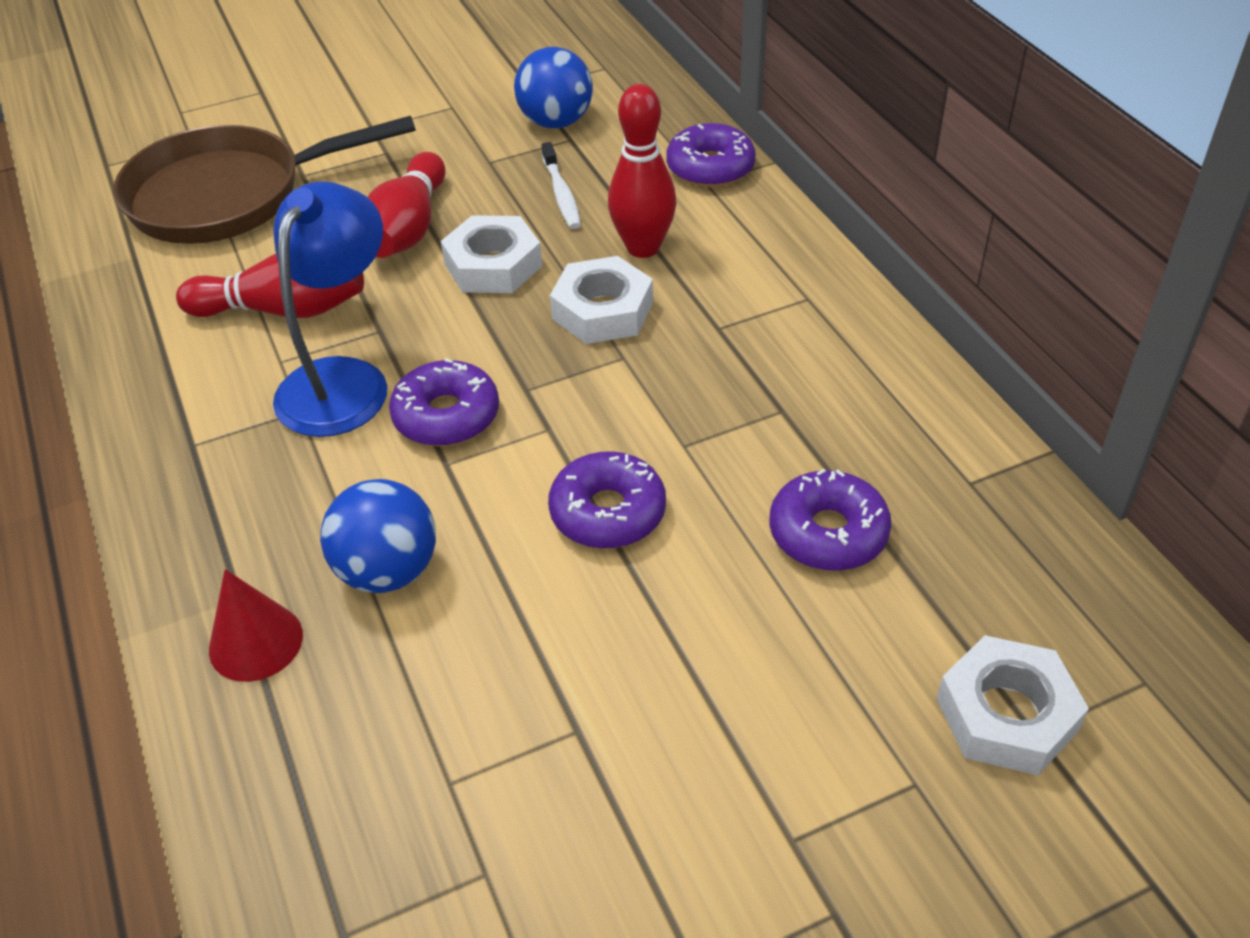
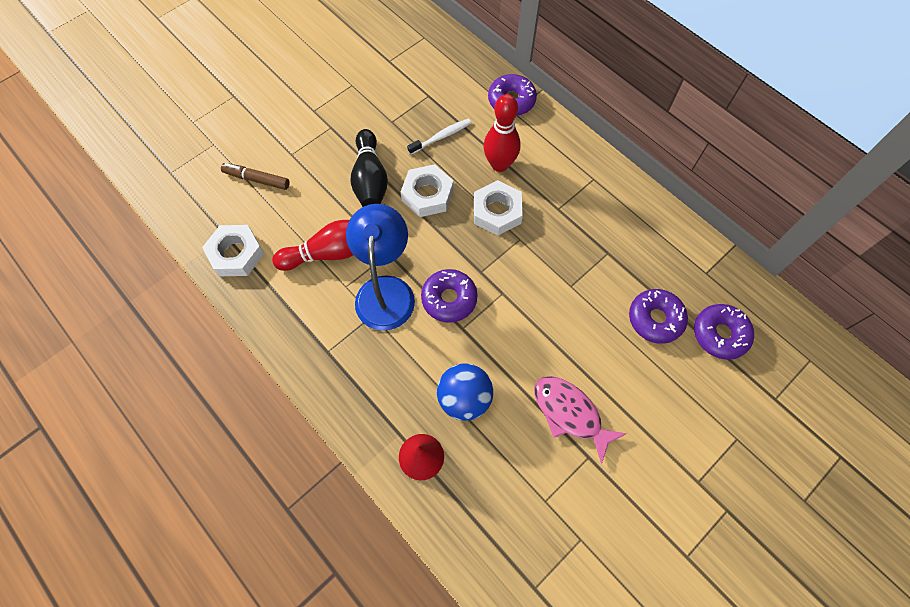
camera: 20 degrees left, 20 degrees up
brown pan [113,116,416,244] -> brown marker [221,163,290,190]
red bowling pin [368,152,446,258] -> black bowling pin [350,129,388,207]
blue ball [514,47,593,128] -> none
white toothbrush [541,142,581,229] -> white toothbrush turned 90 degrees counterclockwise [407,118,471,155]
purple donut [548,451,666,549] -> purple donut moved to [694,304,754,360]
white nut [937,635,1089,775] -> white nut moved to [202,225,264,276]
none -> pink fish [534,376,627,464]

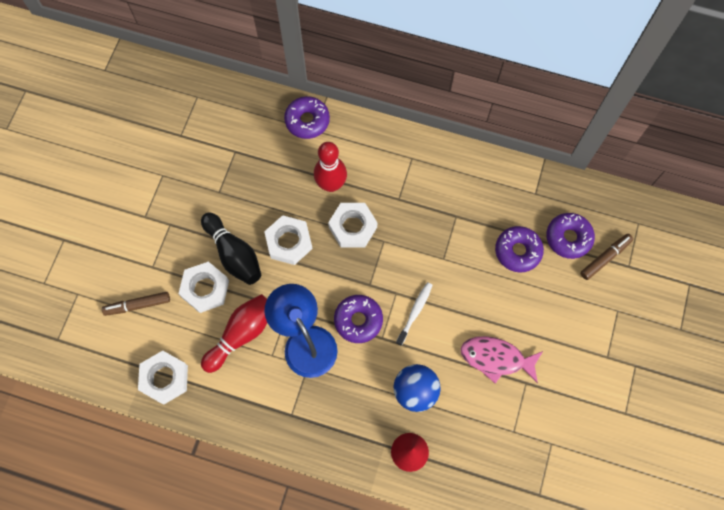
camera: 30 degrees left, 5 degrees up
white toothbrush [407,118,471,155] -> white toothbrush moved to [396,282,433,346]
none -> white nut [178,262,229,313]
none -> brown marker [580,234,633,280]

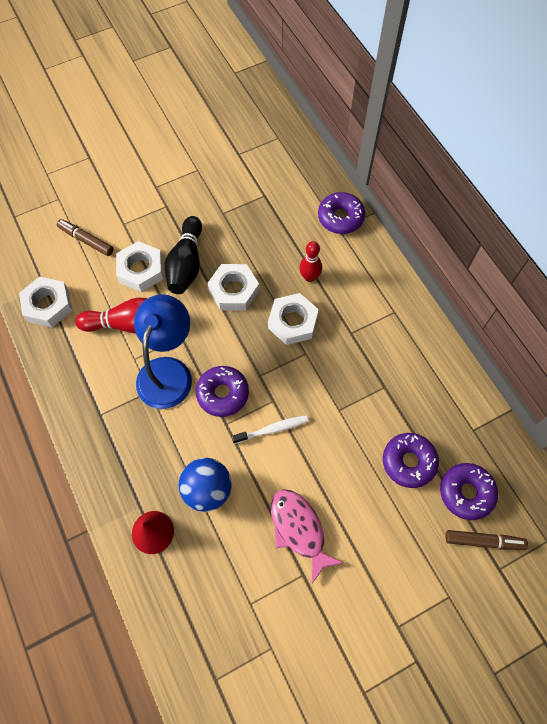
camera: 45 degrees right, 5 degrees down
red bowling pin [314,142,347,192] -> red bowling pin [299,241,322,282], size x0.65

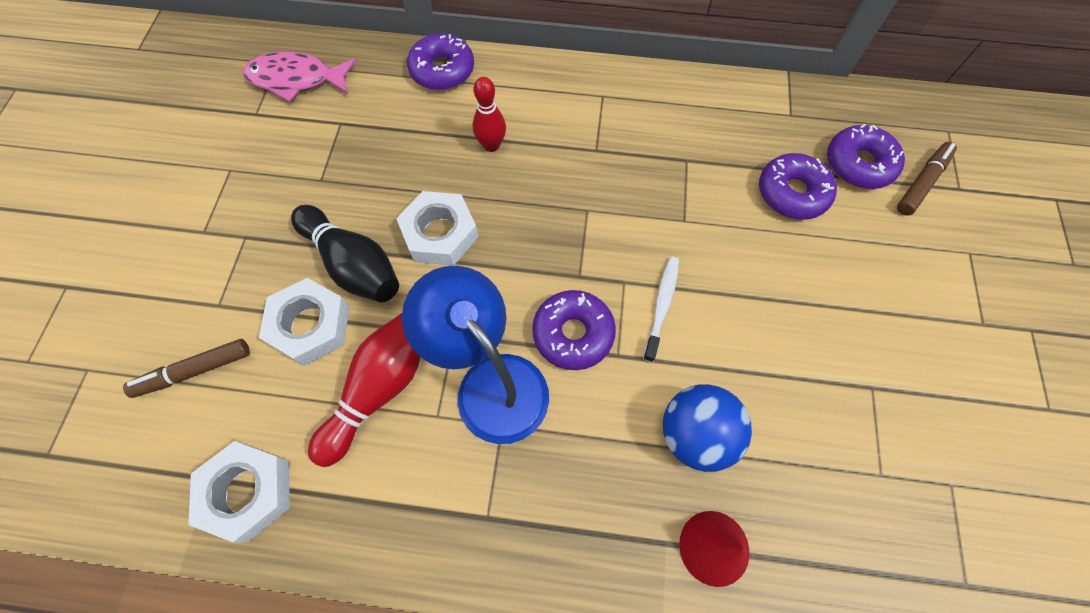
camera: 55 degrees left, 0 degrees up
white nut [268,293,319,345] -> none
pink fish [271,489,343,583] -> pink fish moved to [243,52,356,102]

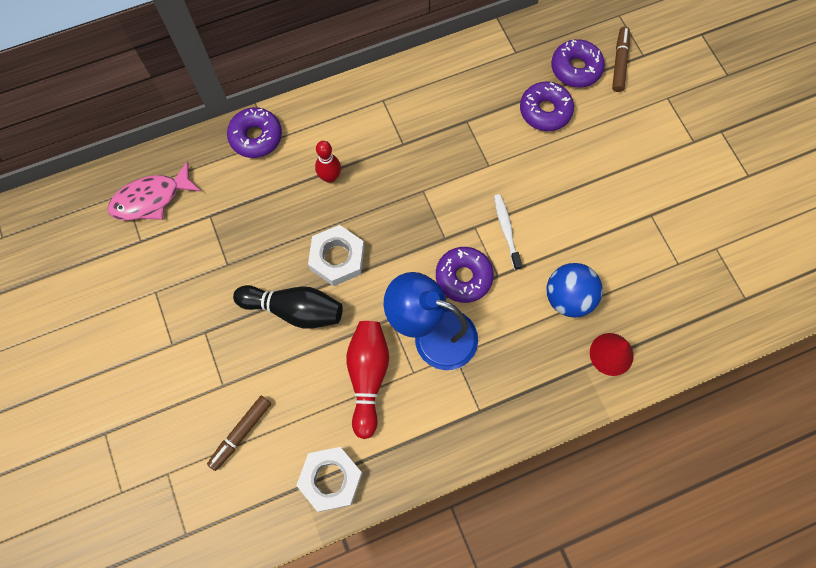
camera: 30 degrees left, 5 degrees up
white nut [259,278,349,366] -> none

